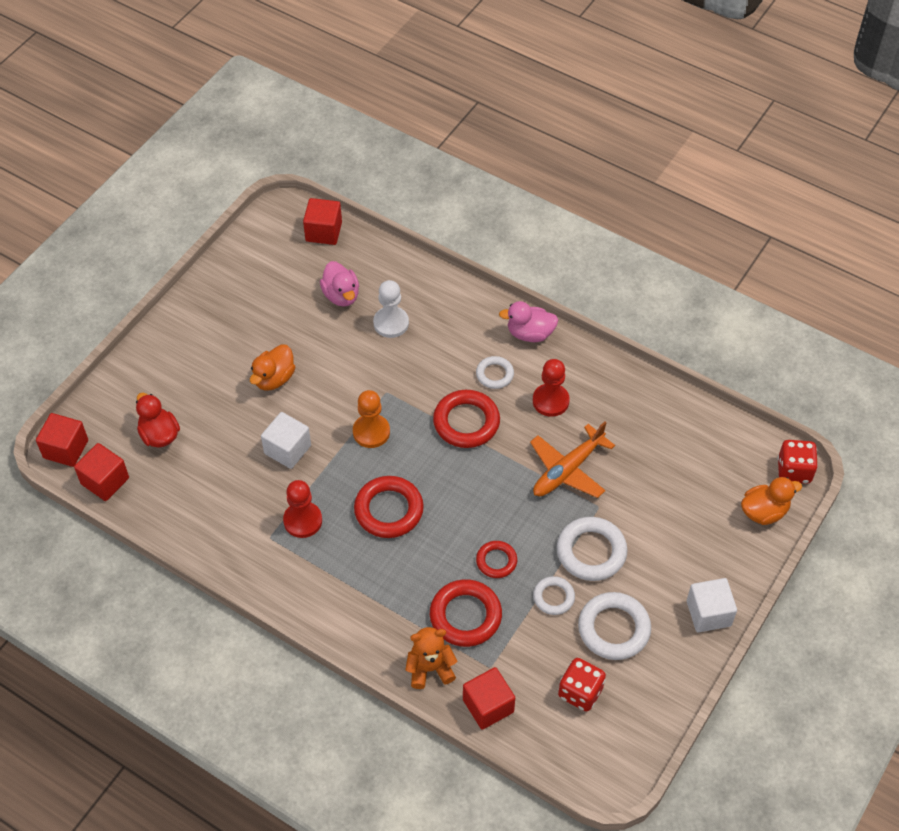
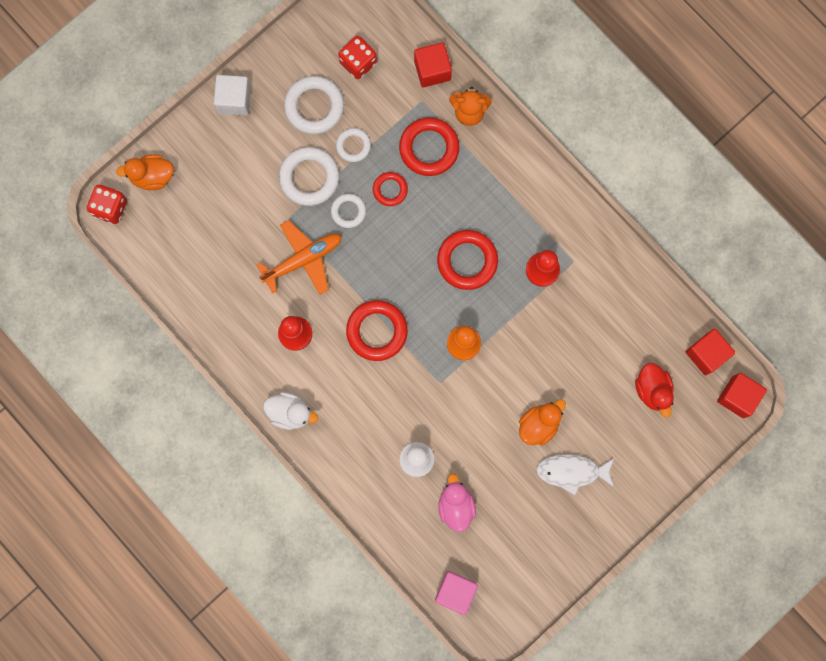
camera: 165 degrees left, 25 degrees up
white cube [261,412,311,469] -> none
red cube [303,198,342,245] -> pink cube [435,571,478,615]
white ring [476,356,514,389] -> white ring moved to [331,194,366,228]
pink duck [499,301,558,342] -> white duck [263,392,318,430]
none -> white fish [536,454,614,495]

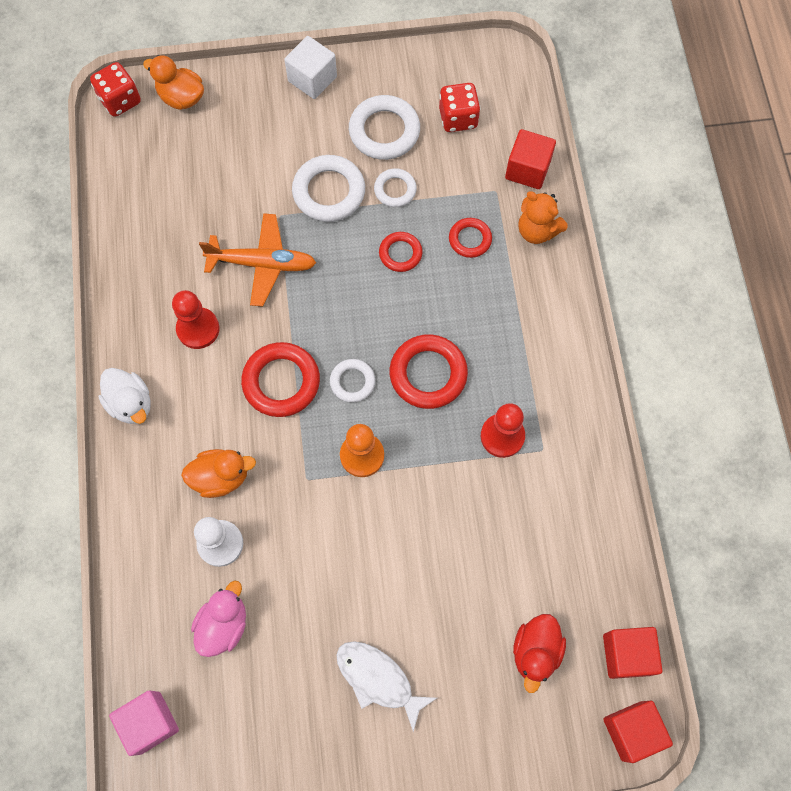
camera: 35 degrees right, 10 degrees down
white ring [331,194,366,228] -> white ring moved to [330,359,375,402]
red ring [399,117,460,176] -> red ring [449,218,492,258], size x0.58
orange duck [519,399,566,445] -> orange duck moved to [181,449,256,498]

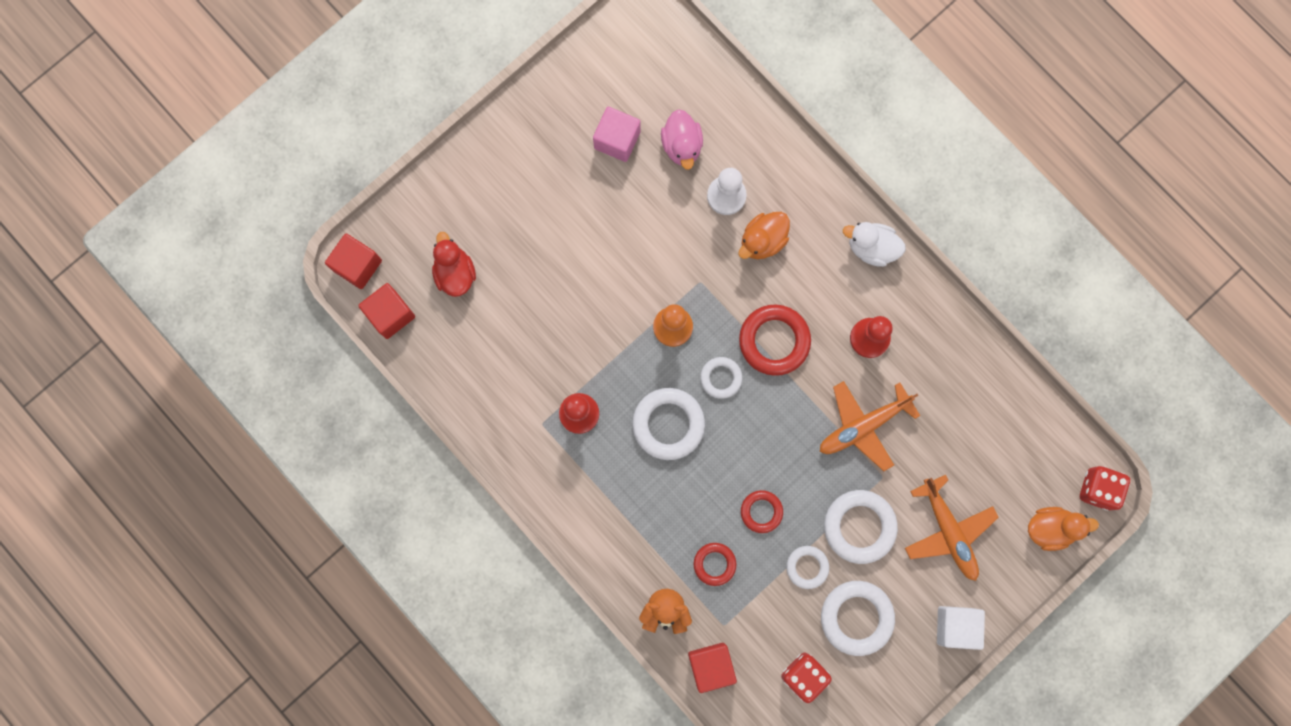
camera: 145 degrees right, 10 degrees up
pink cube [109,690,179,756] -> pink cube moved to [593,107,641,162]
white fish [336,641,437,732] -> none
red ring [390,334,468,409] -> white ring [632,388,705,460]
none -> orange plane [905,475,999,581]

